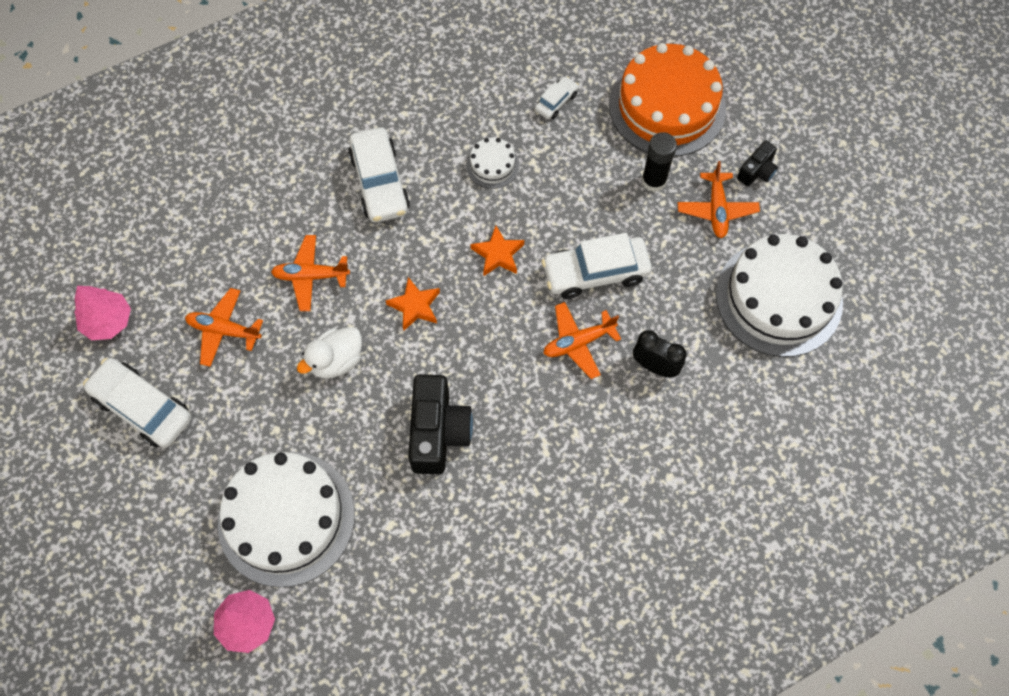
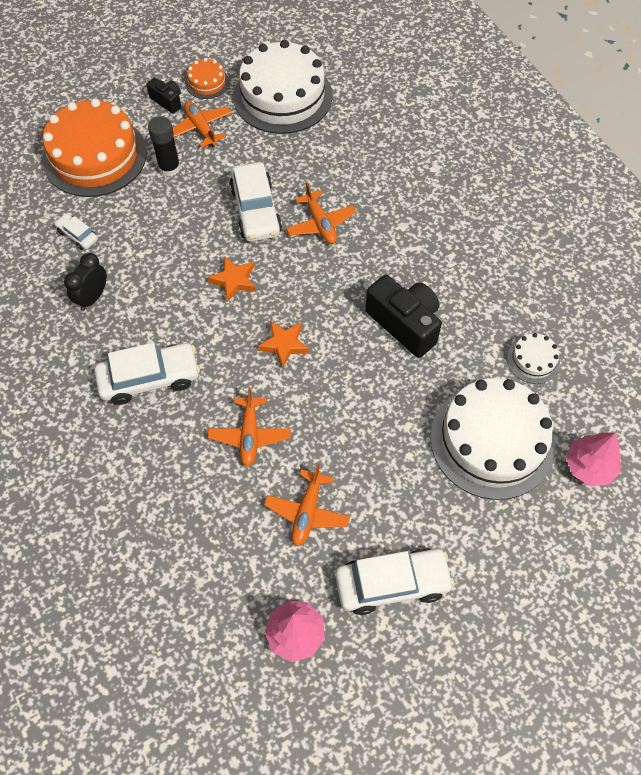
camera: 90 degrees left, 5 degrees down
white car [83,358,191,448] -> white car turned 135 degrees counterclockwise [335,548,455,615]
white duck [297,327,362,379] -> none
black camera [408,374,473,474] -> black camera turned 45 degrees clockwise [365,275,442,358]
white cake [466,137,519,189] -> white cake moved to [507,333,560,384]
black clock [633,331,687,378] -> black clock moved to [64,253,107,311]
orange plane [678,161,760,238] -> orange plane turned 120 degrees counterclockwise [173,101,232,148]
none -> orange cake [185,58,229,99]

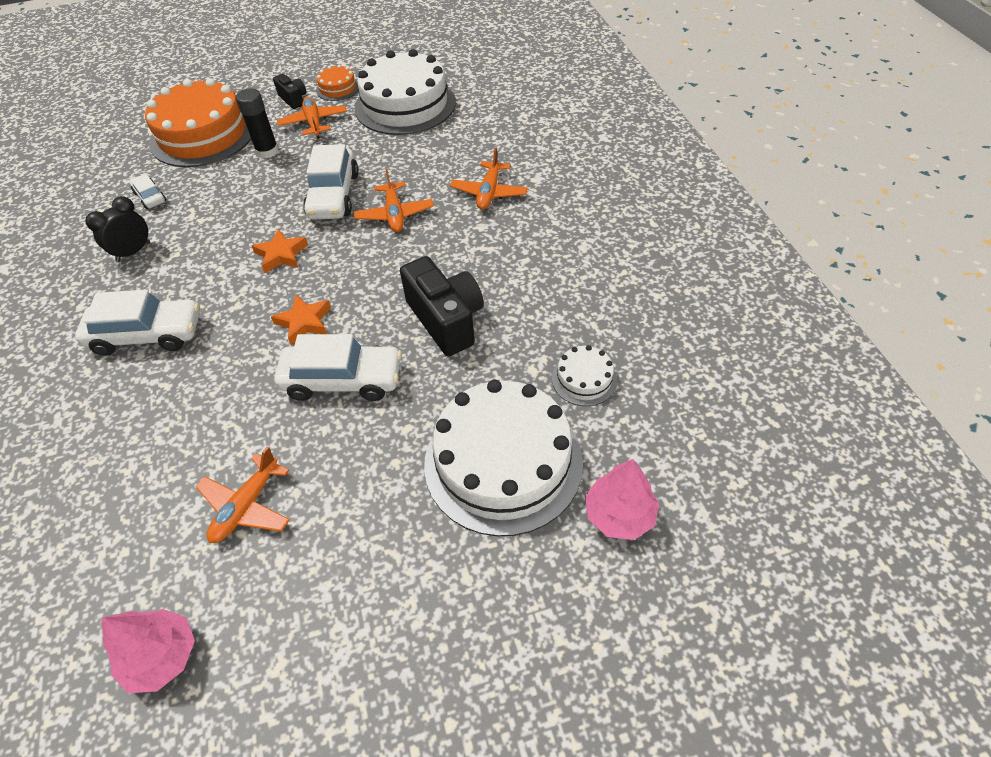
camera: 15 degrees right, 10 degrees down
orange plane [208,387,291,467] -> orange plane moved to [450,147,528,210]
white car [335,548,455,615] -> white car moved to [274,334,402,401]

